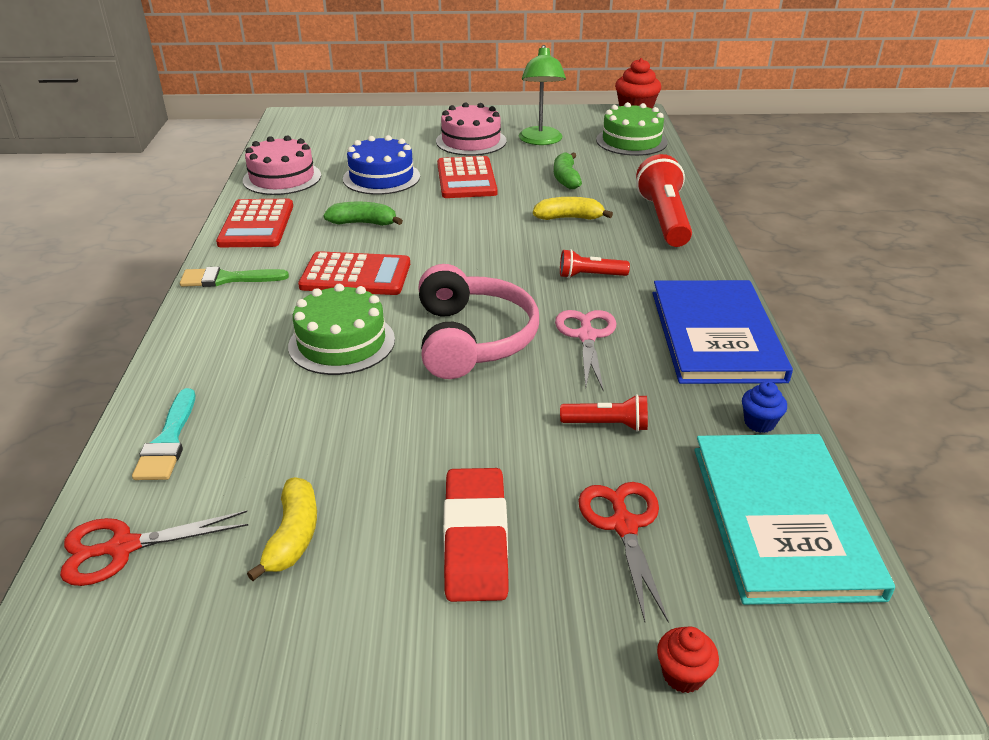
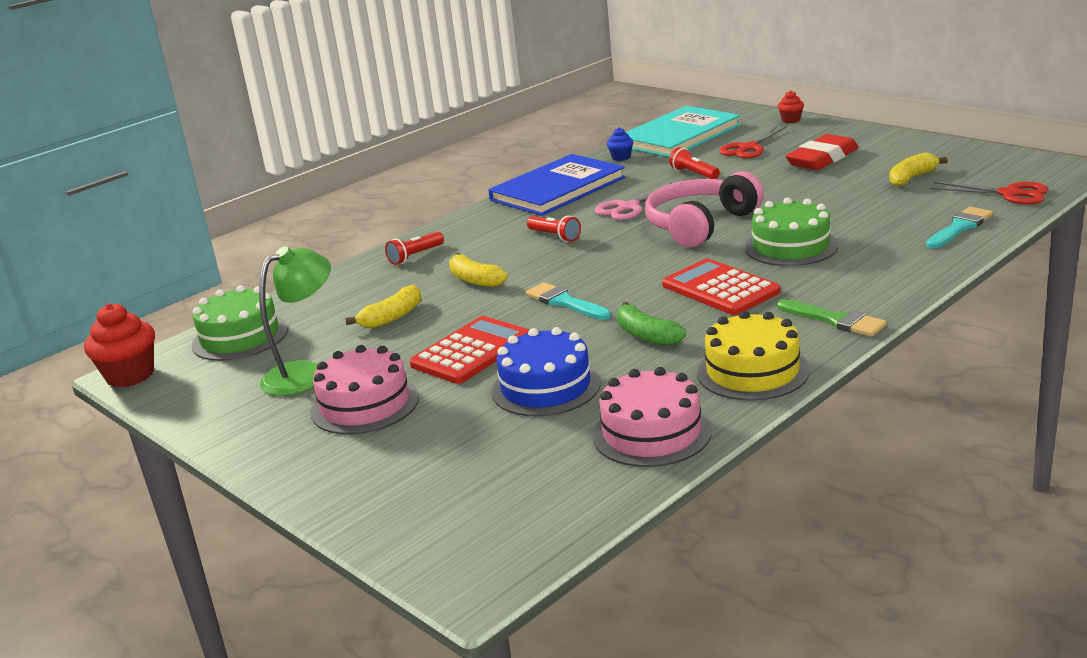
camera: 130 degrees left, 10 degrees down
red calculator [216,199,293,247] -> yellow cake [697,311,810,401]
green banana [554,152,582,189] -> yellow banana [345,285,422,329]
red flashlight [636,154,692,247] -> red flashlight [385,231,444,265], size x0.52
none -> turquoise brush [525,282,611,320]

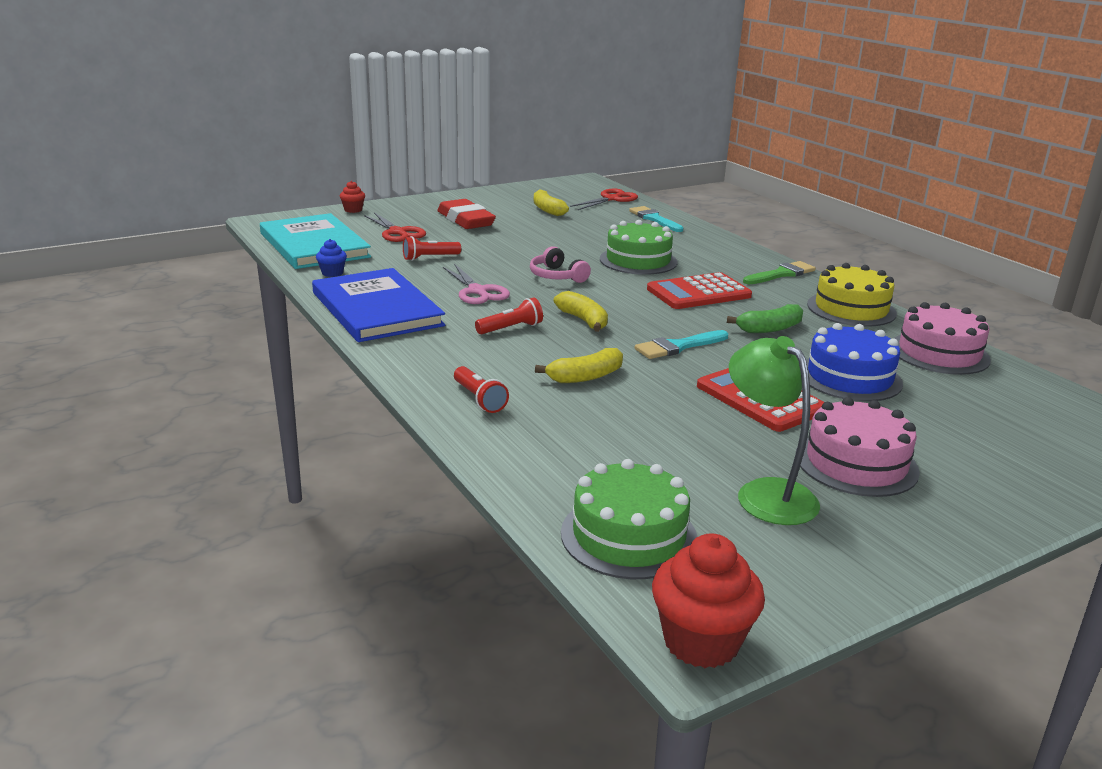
camera: 80 degrees left, 0 degrees up
yellow banana [345,285,422,329] -> yellow banana moved to [553,291,608,332]
pink headphones [645,171,764,248] -> pink headphones [530,246,591,283], size x0.54

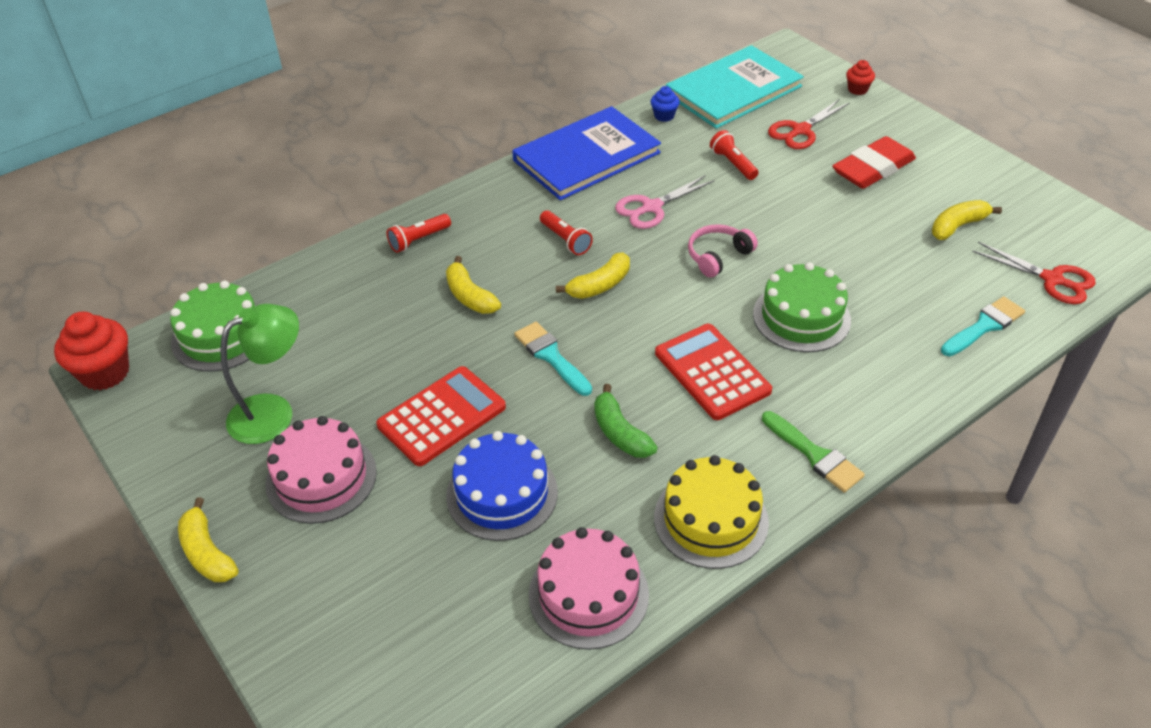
camera: 85 degrees right, 20 degrees up
none -> yellow banana [178,497,238,582]

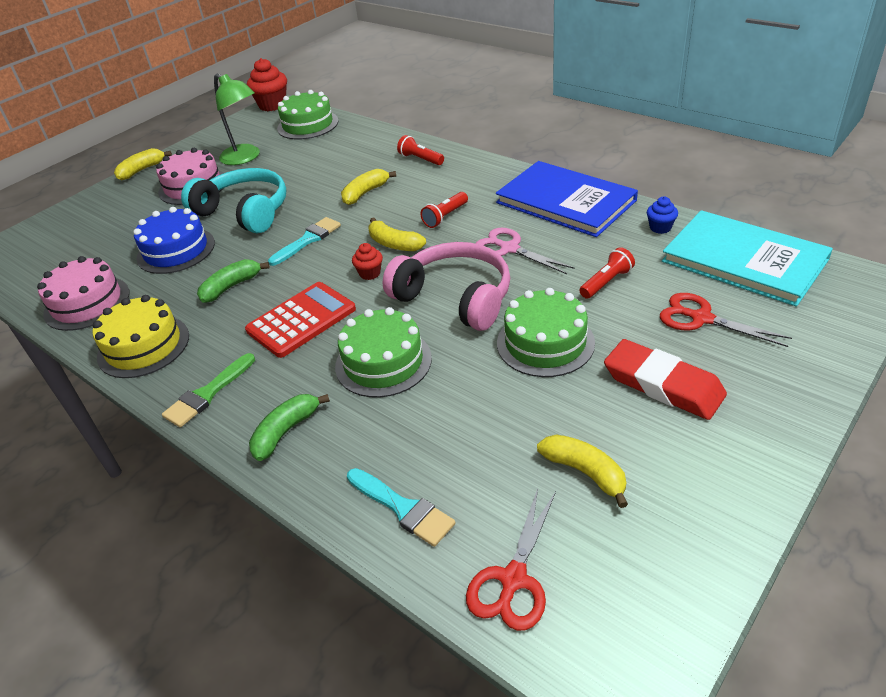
camera: 80 degrees right, 5 degrees down
red calculator [376,366,506,466] -> turquoise headphones [181,168,286,233]
pink headphones [688,224,758,277] -> pink headphones [382,242,510,331], size x1.85
red cupcake [846,60,875,95] -> red cupcake moved to [352,243,383,280]
none -> green banana [249,394,330,461]
none -> green cake [497,288,595,377]

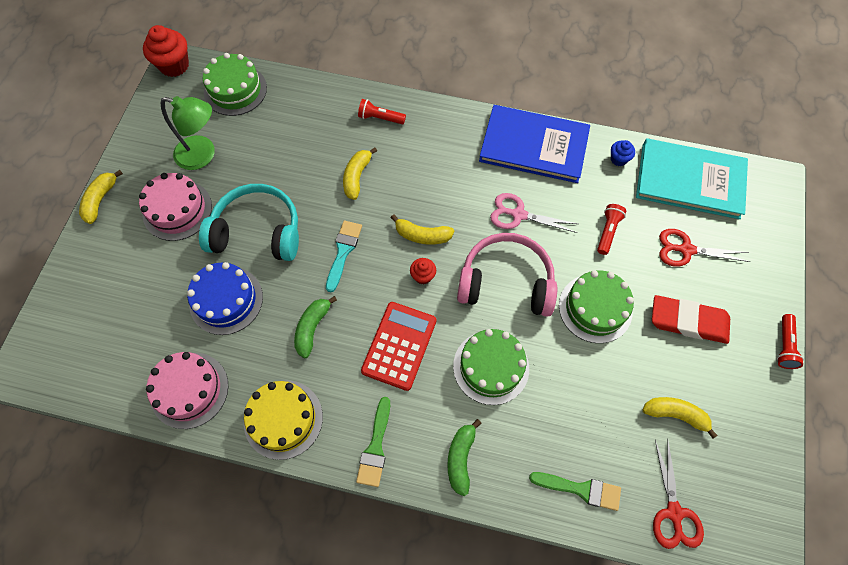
camera: 30 degrees left, 25 degrees up
turquoise brush [347,468,455,547] -> green brush [529,472,621,511]
red flashlight [421,192,468,228] -> red flashlight moved to [777,314,804,369]

